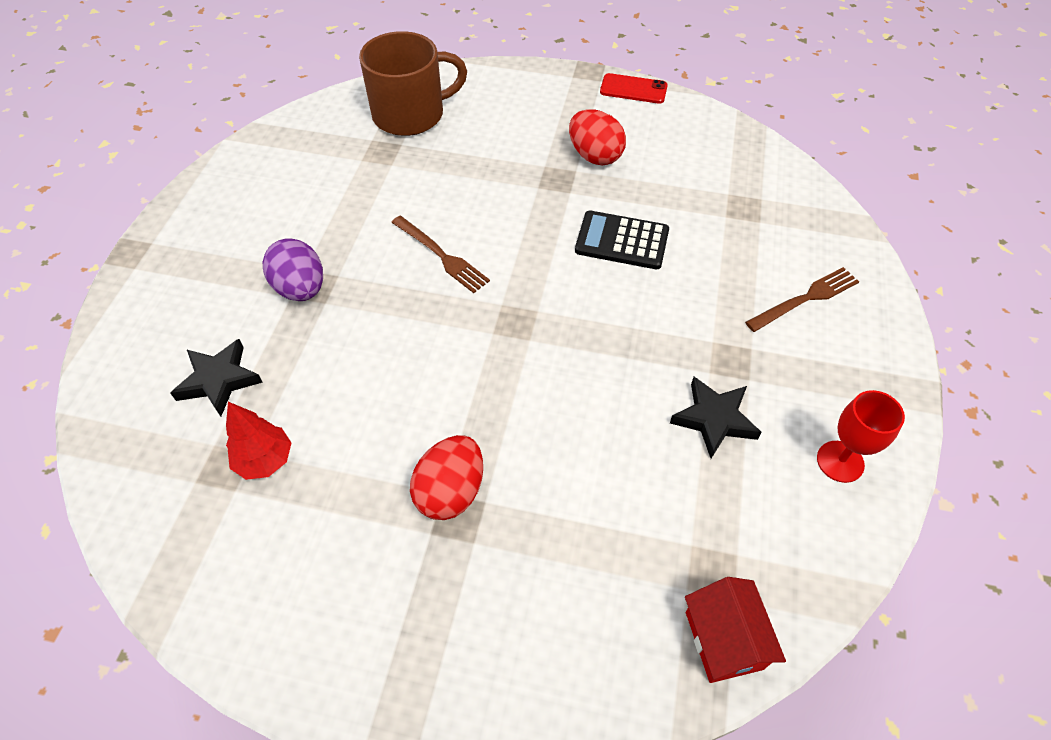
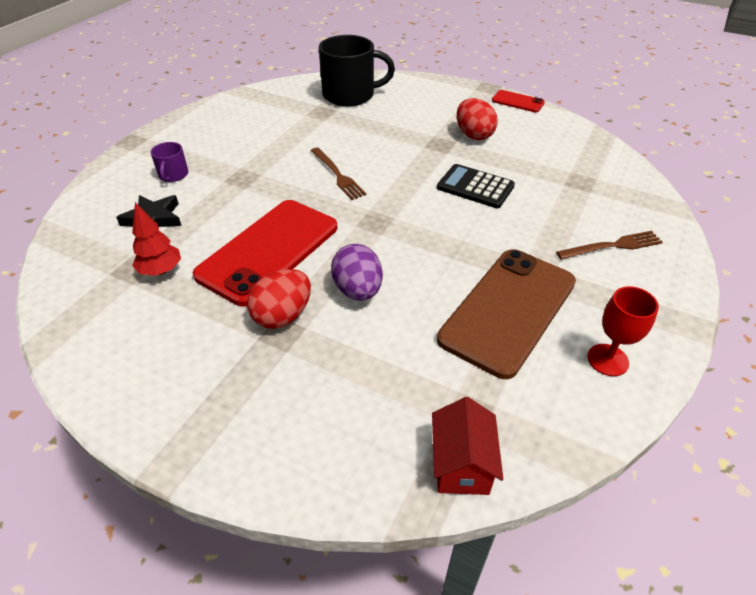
camera: 15 degrees right, 10 degrees down
purple egg [263,238,323,301] -> purple egg moved to [331,244,383,301]
brown mug [359,31,467,136] -> black mug [319,35,395,106]
black star [670,377,762,458] -> brown phone [437,249,576,379]
none -> purple mug [151,142,188,182]
none -> red phone [193,200,337,307]

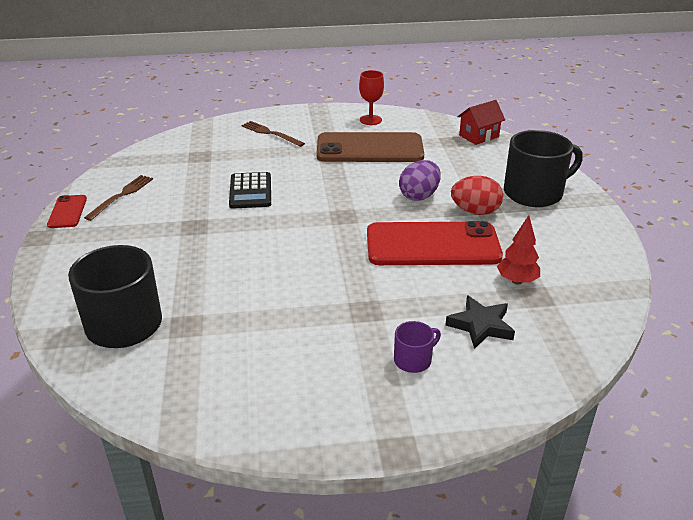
camera: 125 degrees left, 10 degrees down
brown fork [311,148,366,200] -> brown fork moved to [84,175,153,221]
red egg [457,98,498,140] -> none
none -> black mug [504,130,583,207]

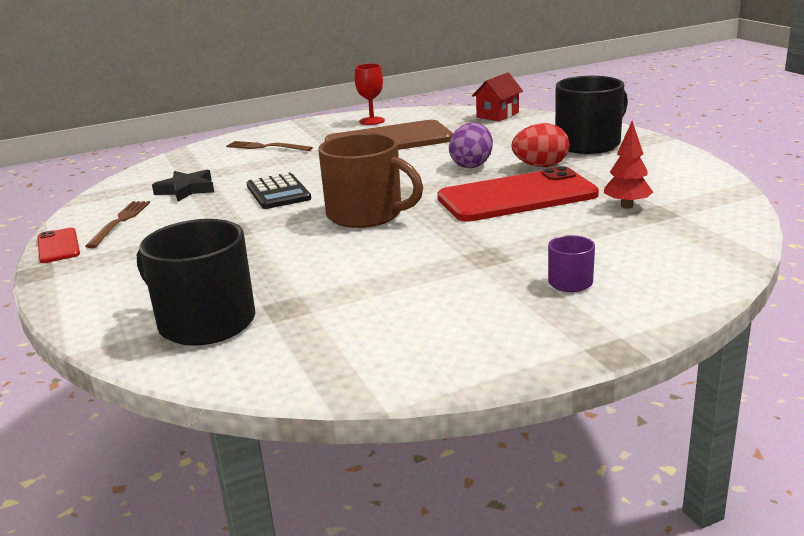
camera: 15 degrees left, 10 degrees down
black star [445,295,515,349] -> black star moved to [152,169,214,202]
none -> brown mug [318,133,423,228]

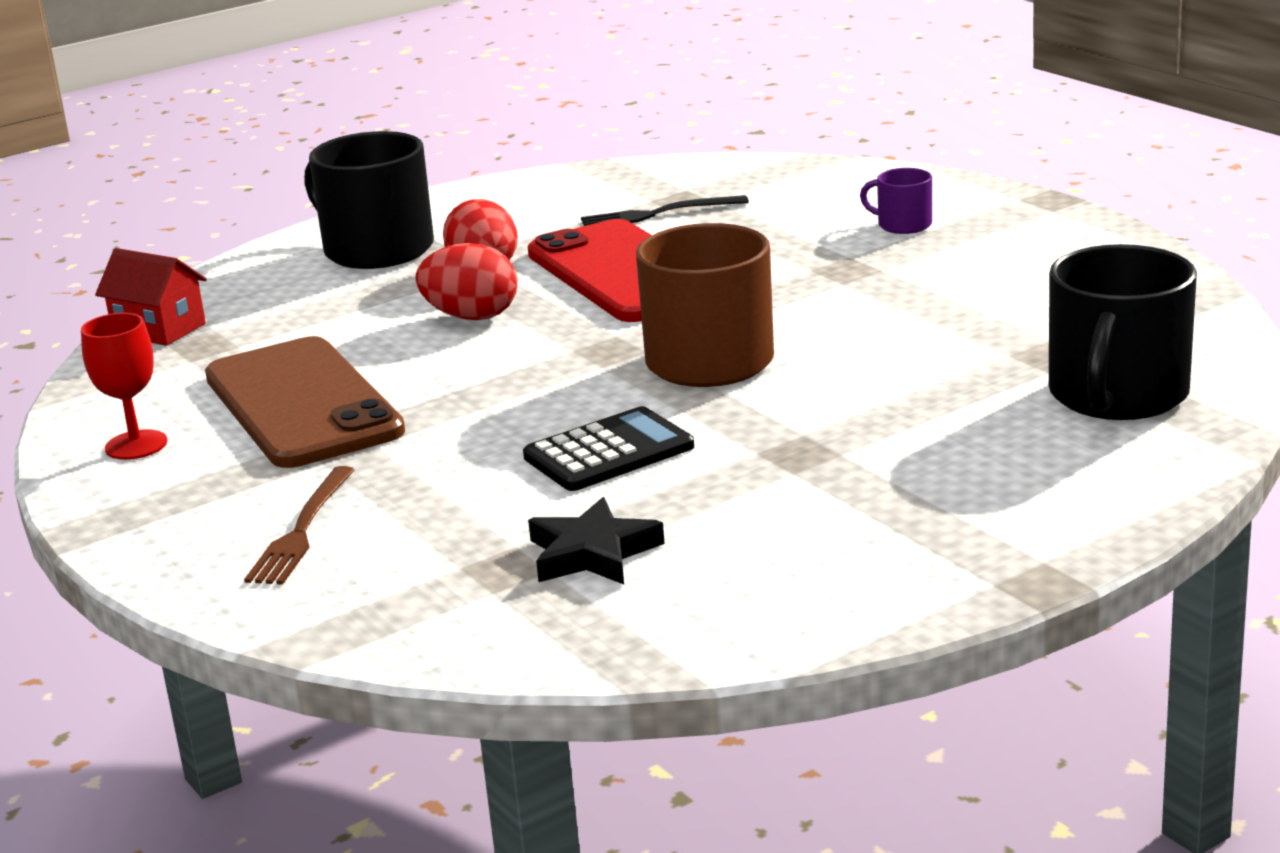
camera: 100 degrees left, 0 degrees up
red phone [37,228,80,263] -> none
brown fork [85,201,150,248] -> none
purple egg [449,123,493,168] -> red egg [416,243,517,320]
red tree [604,121,653,209] -> black fork [581,195,749,226]

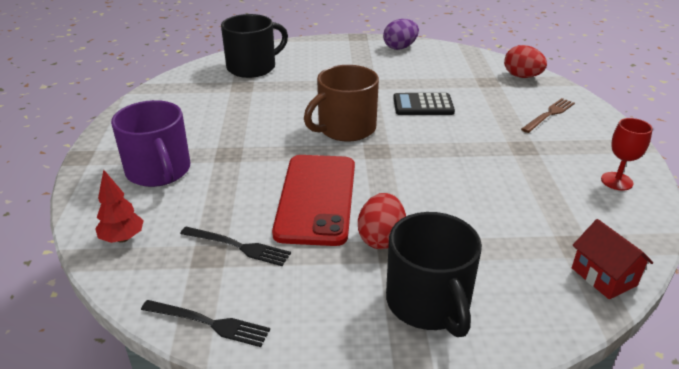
camera: 150 degrees left, 10 degrees up
brown phone [205,336,405,468] -> none
red egg [416,243,517,320] -> red egg moved to [504,45,547,78]
black star [528,497,665,584] -> none
purple mug [860,168,932,234] -> purple mug [111,100,190,187], size x2.11
none -> red tree [95,170,144,243]
none -> black fork [141,300,270,347]
none -> purple egg [383,19,419,50]

